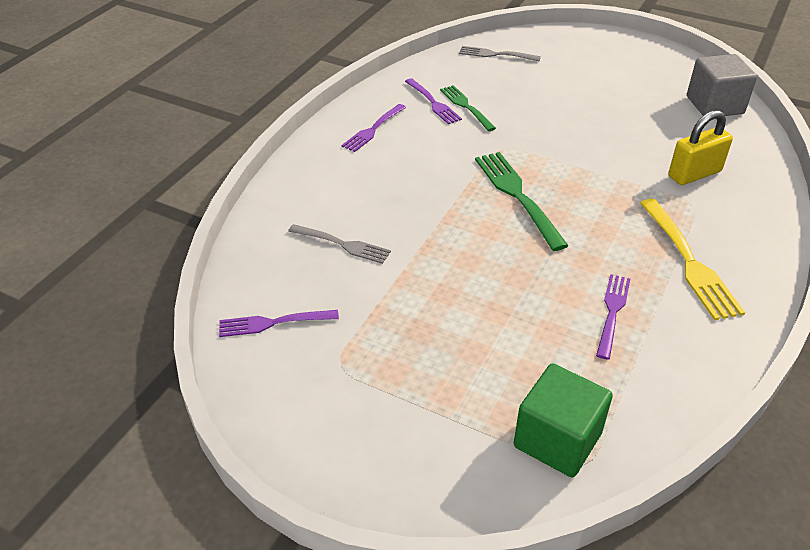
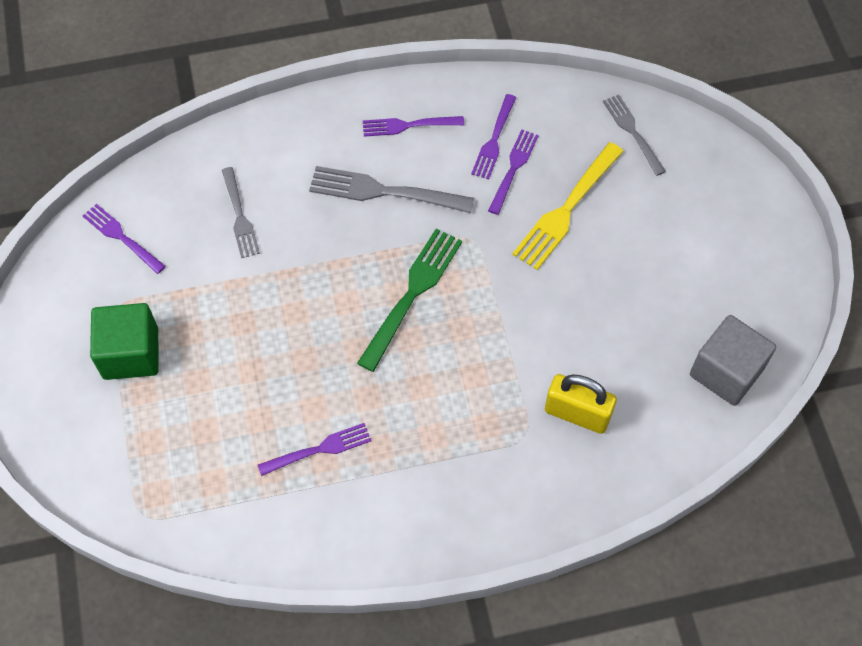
camera: 50 degrees right, 20 degrees up
green fork [440,85,496,131] -> purple fork [488,130,539,215]
green cube [514,363,613,477] -> green cube moved to [90,303,159,380]
yellow fork [640,199,746,320] -> yellow fork moved to [512,142,624,270]
none -> grey fork [309,166,474,213]

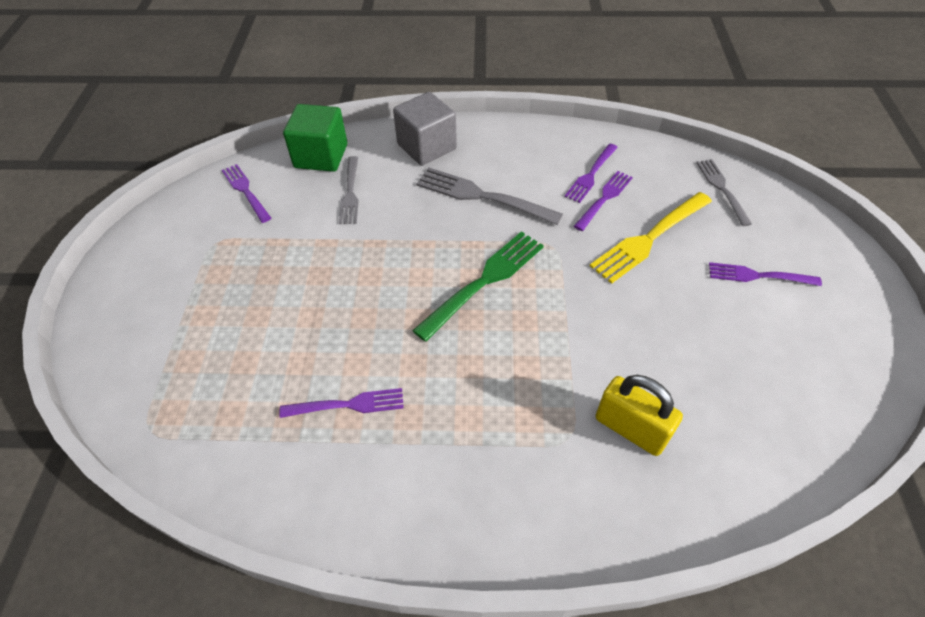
camera: 15 degrees right, 10 degrees down
green cube [90,303,159,380] -> green cube moved to [283,104,347,172]
purple fork [363,116,464,137] -> purple fork moved to [709,262,822,286]
grey cube [690,315,776,406] -> grey cube moved to [393,92,457,166]

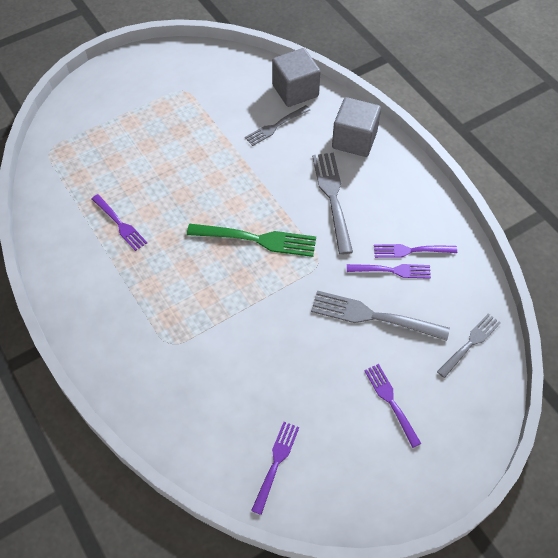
camera: 55 degrees right, 5 degrees up
purple fork [222,164,271,223] -> purple fork moved to [251,422,299,515]
green cube [283,104,347,172] -> grey cube [272,48,321,107]
yellow fork [590,192,712,284] -> grey fork [311,291,450,341]
yellow padlock [596,375,683,456] -> none

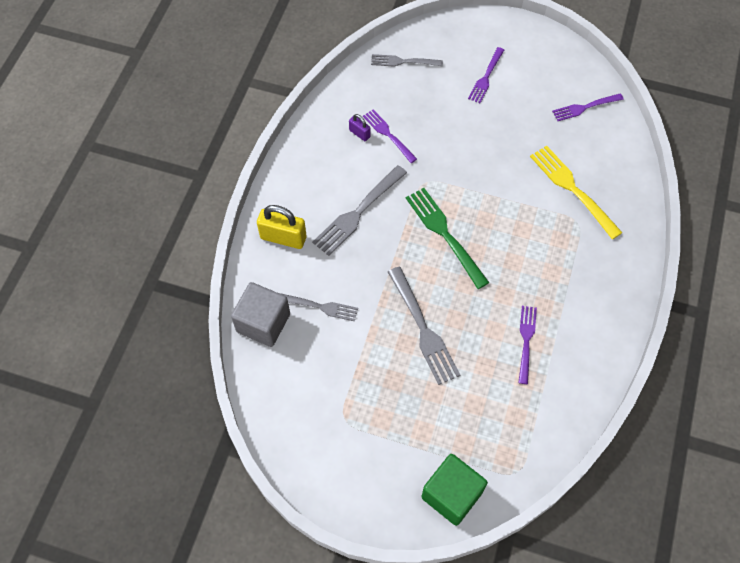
camera: 130 degrees left, 5 degrees up
grey fork [311,291,450,341] -> grey fork moved to [388,267,460,385]
grey cube [332,97,381,157] -> yellow padlock [257,205,307,249]
purple fork [374,244,457,258] -> purple padlock [349,114,371,141]
none -> green cube [421,454,488,526]
none -> yellow fork [530,146,622,239]

